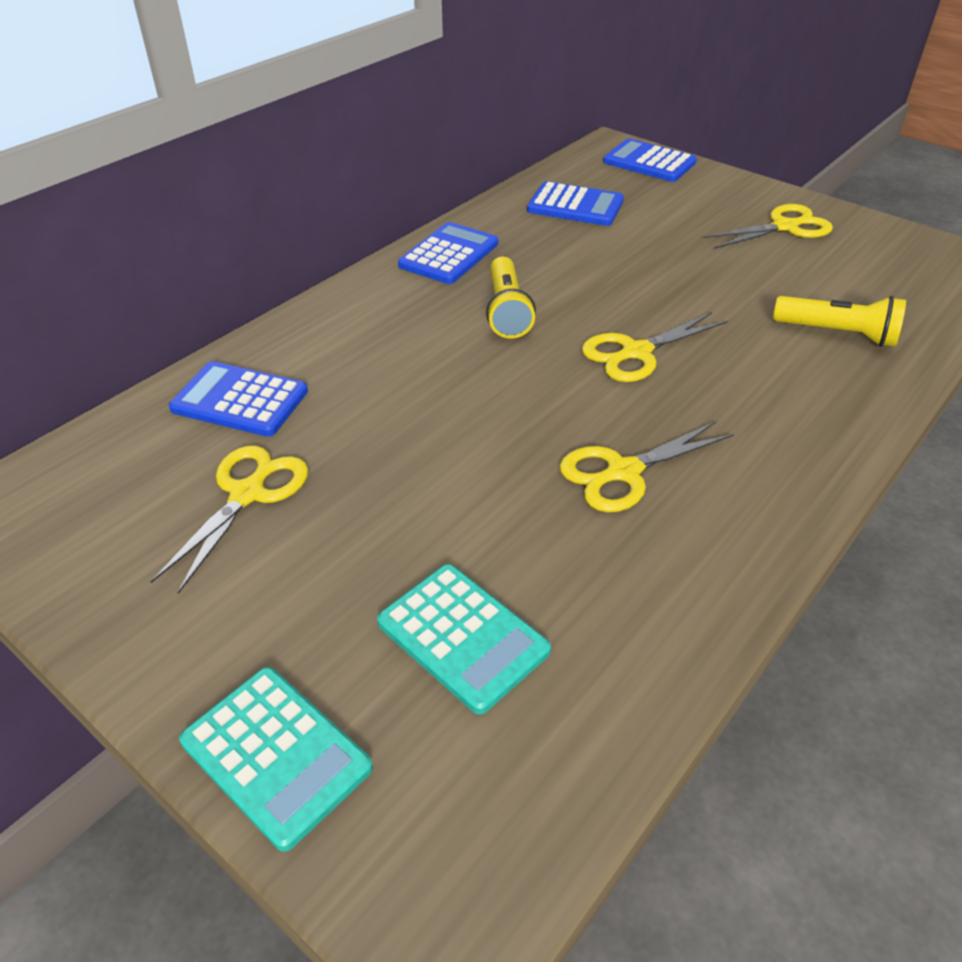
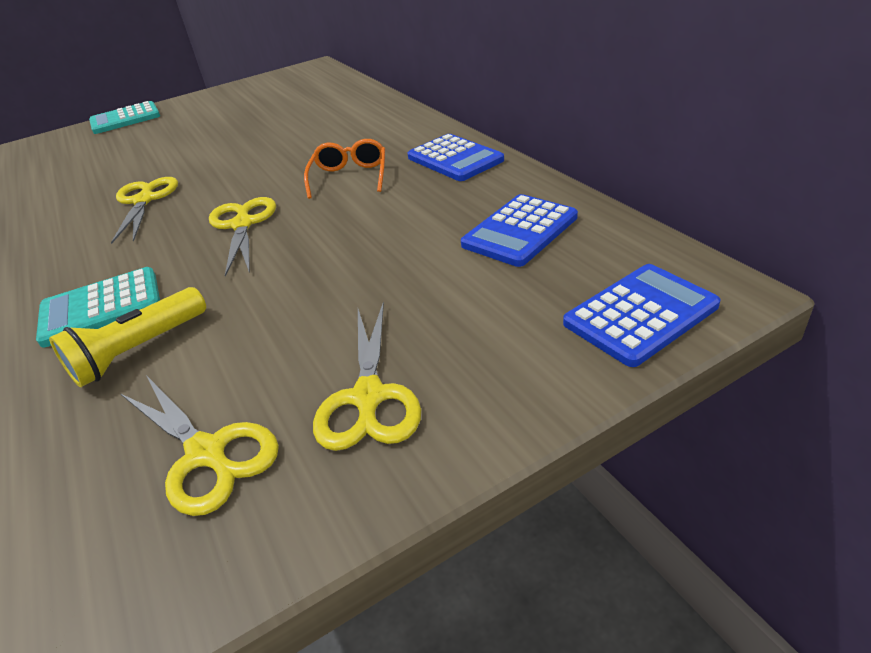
camera: 115 degrees right, 5 degrees down
yellow scissors [150,445,308,594] -> yellow scissors moved to [121,375,279,516]
blue calculator [169,361,308,437] -> none
turquoise calculator [377,564,551,715] -> turquoise calculator moved to [36,267,160,347]
yellow flashlight [486,257,536,339] -> orange glasses [304,139,385,199]

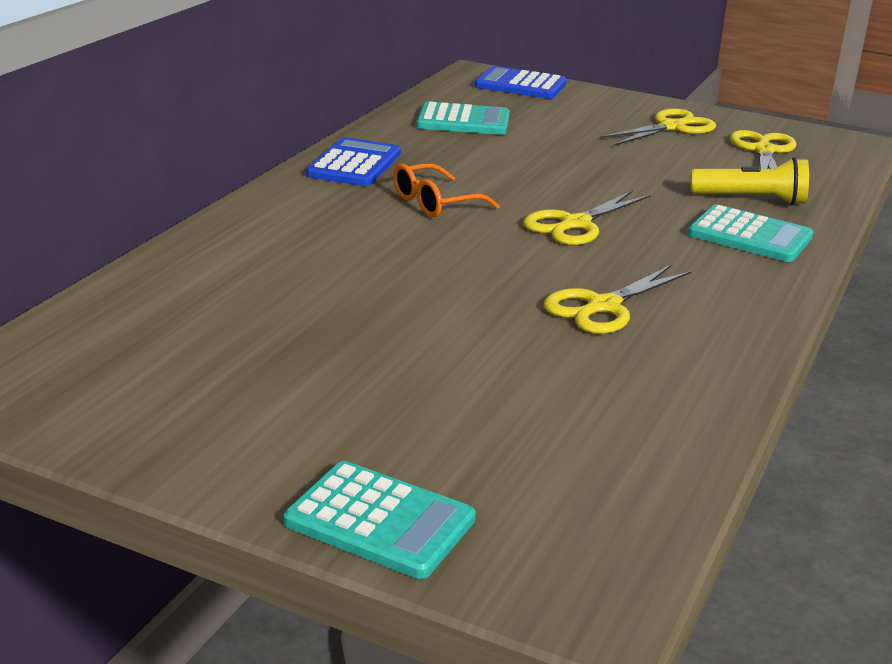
camera: 130 degrees left, 10 degrees down
blue calculator [461,194,578,267] -> turquoise calculator [416,102,510,135]

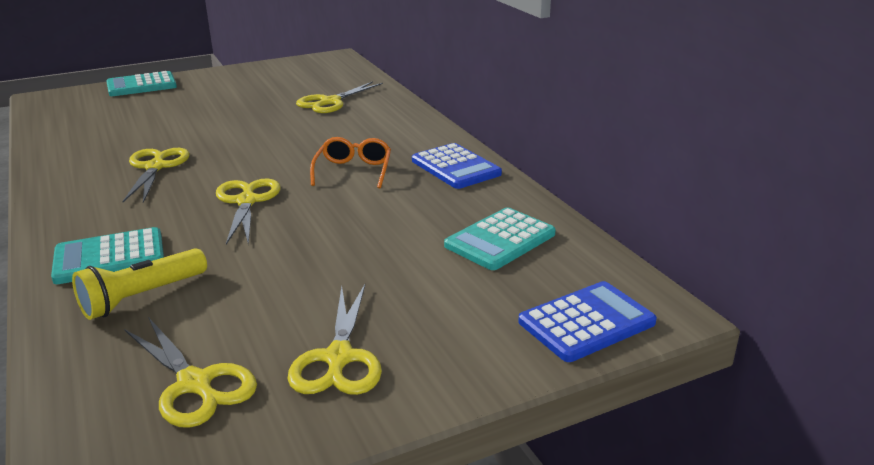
camera: 130 degrees right, 0 degrees up
none -> yellow scissors [296,81,383,113]

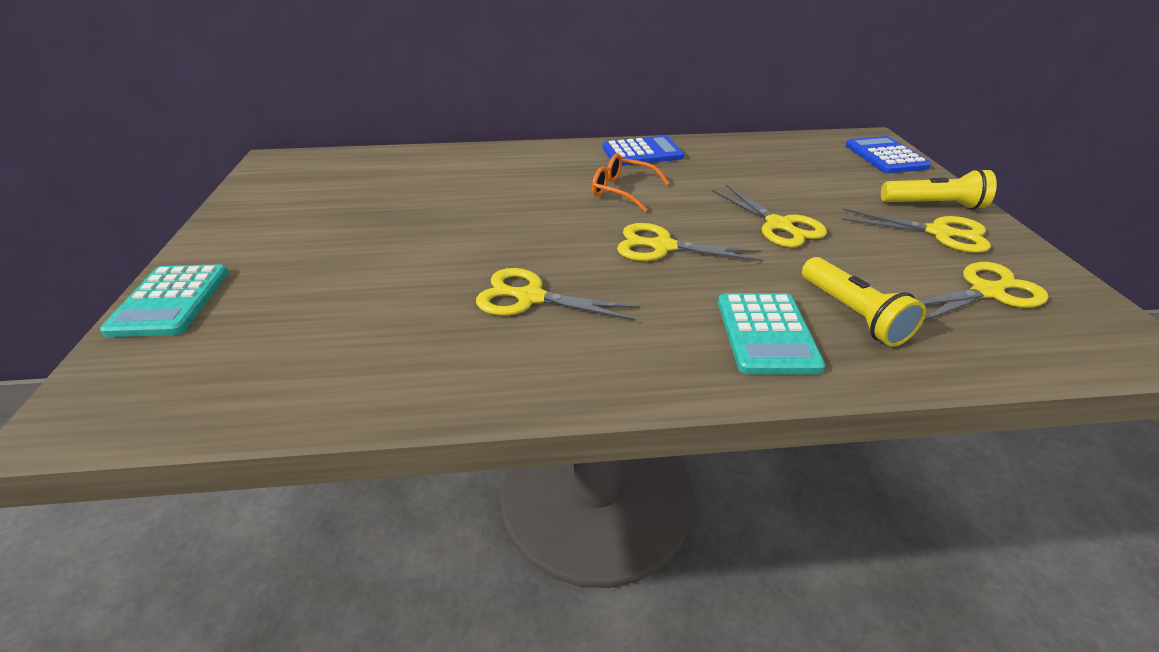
camera: 70 degrees left, 10 degrees up
yellow scissors [296,81,383,113] -> yellow scissors moved to [712,185,827,247]
turquoise calculator [444,207,556,270] -> none
none -> yellow flashlight [881,169,997,210]

